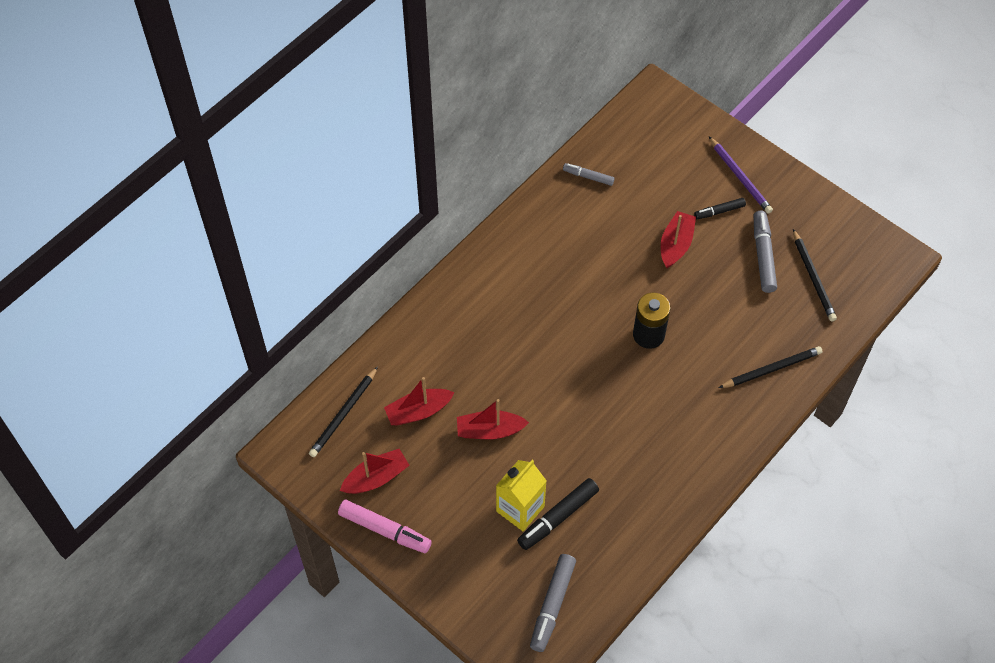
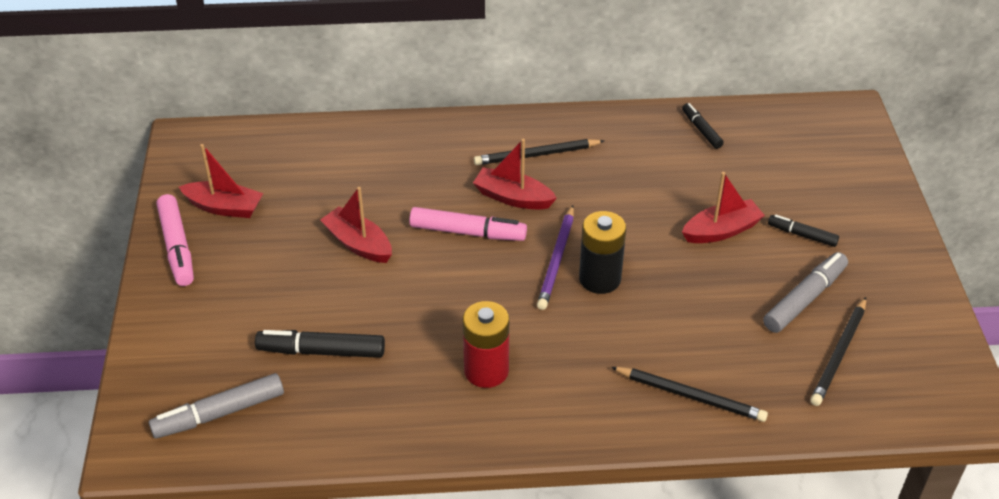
camera: 45 degrees right, 15 degrees down
black pencil [309,366,378,457] -> black pencil moved to [474,139,604,165]
red boat [384,377,455,425] -> red boat moved to [473,139,557,209]
yellow carton [496,460,547,531] -> none
grey marker [563,163,615,186] -> black marker [682,103,724,149]
purple pencil [709,136,773,214] -> purple pencil moved to [537,205,574,310]
none -> pink marker [409,207,527,241]
none -> red battery [462,301,509,388]

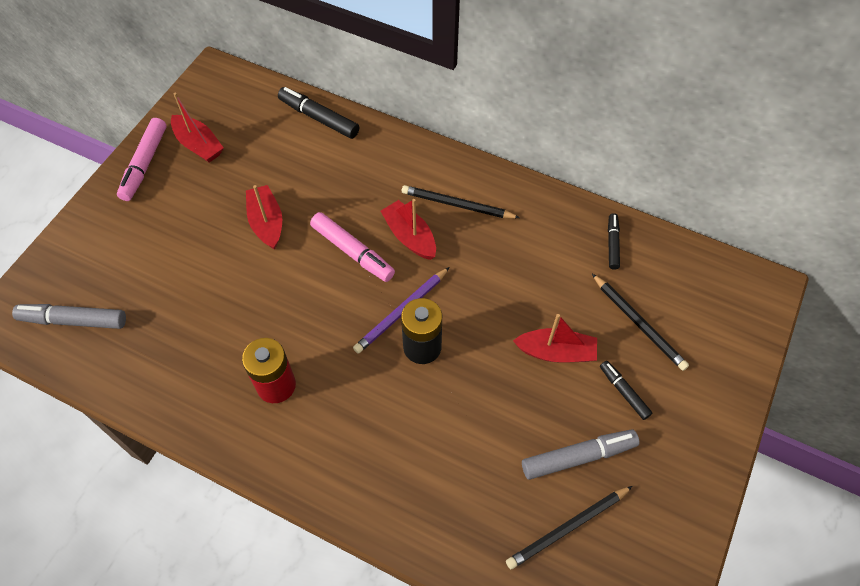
camera: 30 degrees right, 15 degrees up
black marker [255,330,385,358] -> black marker moved to [278,87,359,139]
black pencil [611,367,768,422] -> black pencil moved to [592,274,689,371]

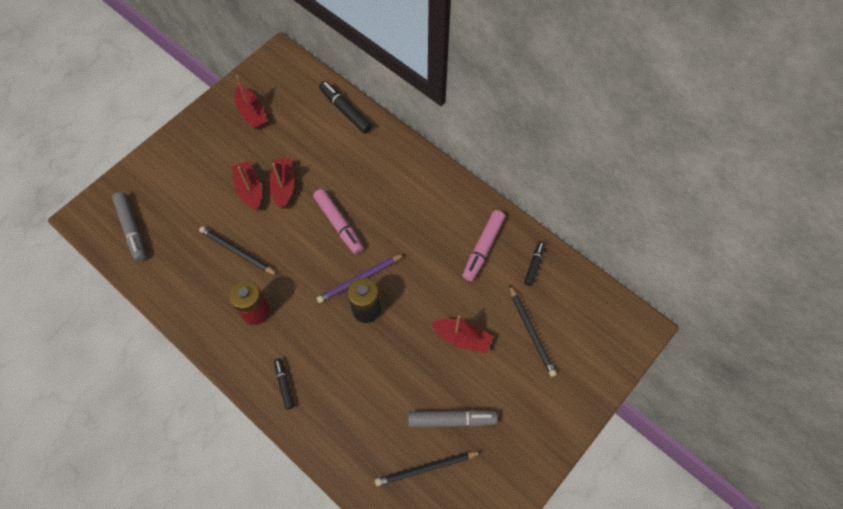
camera: 15 degrees right, 5 degrees up
grey marker [12,304,126,329] -> grey marker turned 135 degrees counterclockwise [112,192,146,262]
pink marker [117,118,167,201] -> pink marker moved to [462,210,505,281]
red boat [381,199,436,260] -> red boat moved to [232,161,262,211]
black pencil [402,185,520,218] -> black pencil moved to [199,226,278,276]
black marker [600,361,652,420] -> black marker moved to [274,358,294,410]

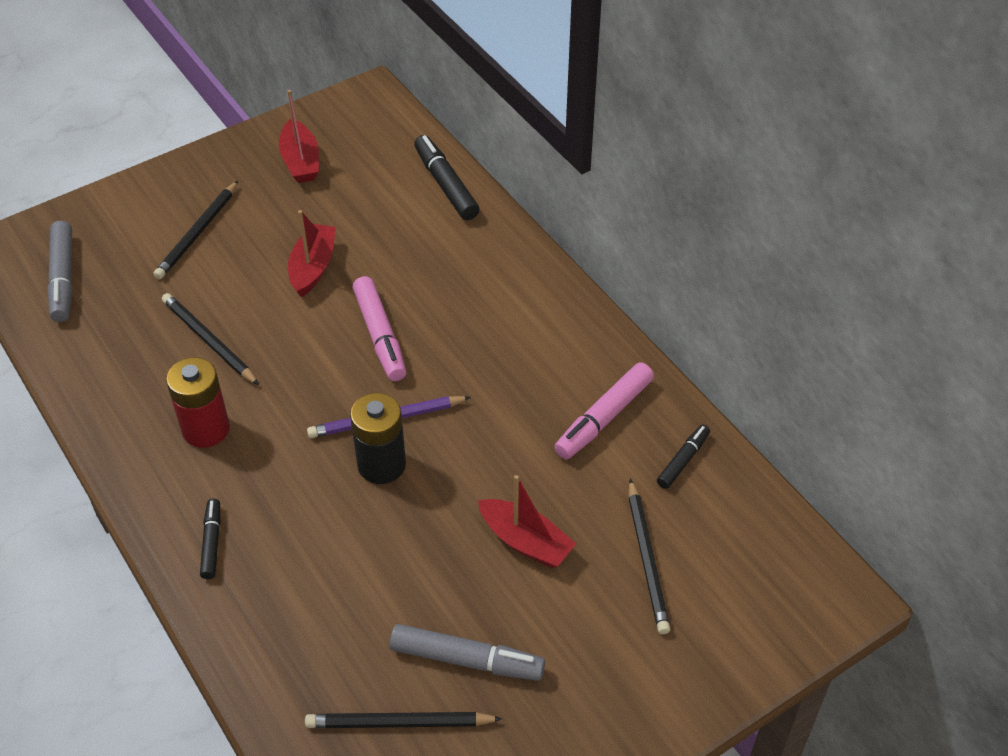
camera: 15 degrees right, 15 degrees down
red boat [232,161,262,211] -> none
none -> black pencil [153,181,238,279]

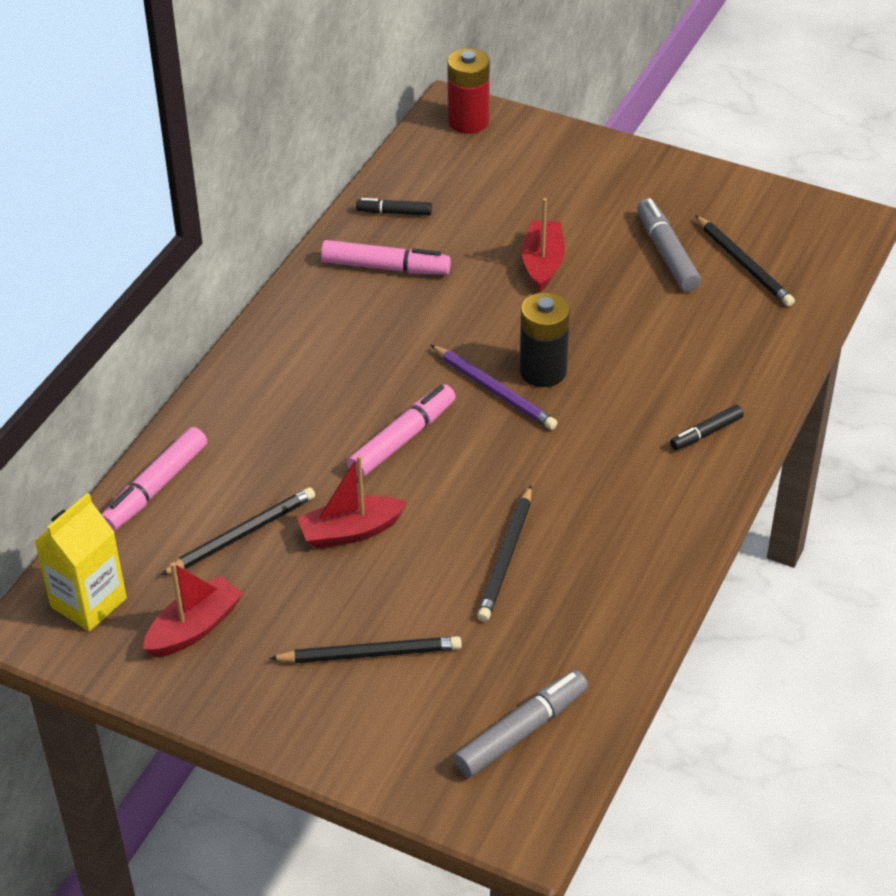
camera: 120 degrees left, 5 degrees down
red battery [166,357,230,448] -> red battery moved to [447,48,490,134]
black marker [414,135,480,220] -> pink marker [101,427,207,531]
black pencil [629,479,670,634] -> black pencil moved to [160,487,315,575]
none -> yellow carton [35,493,127,631]

